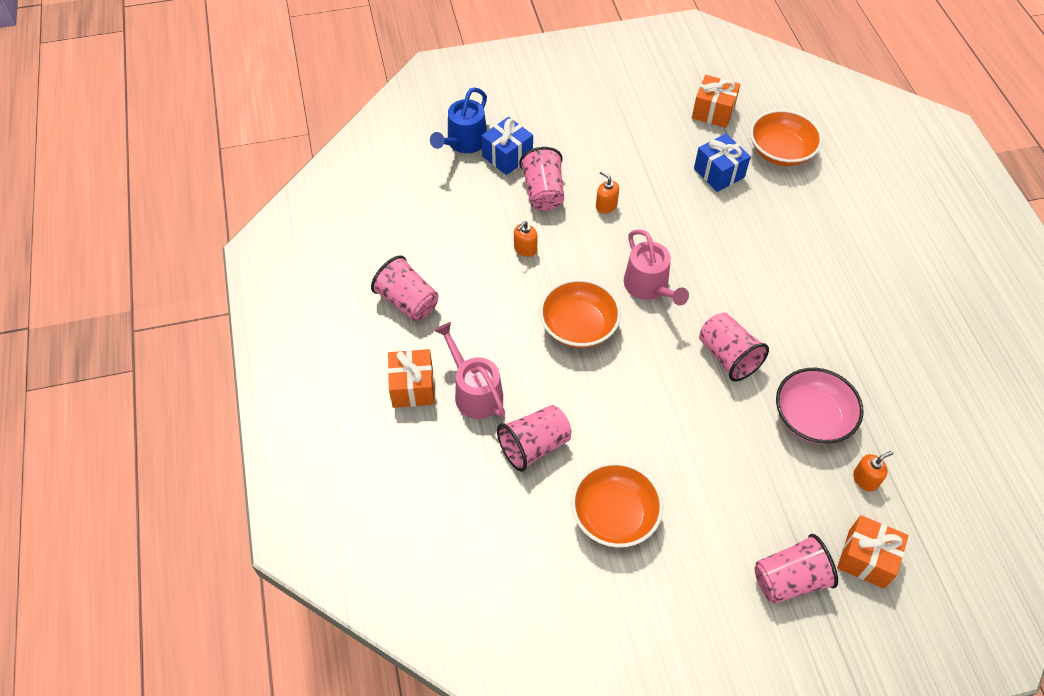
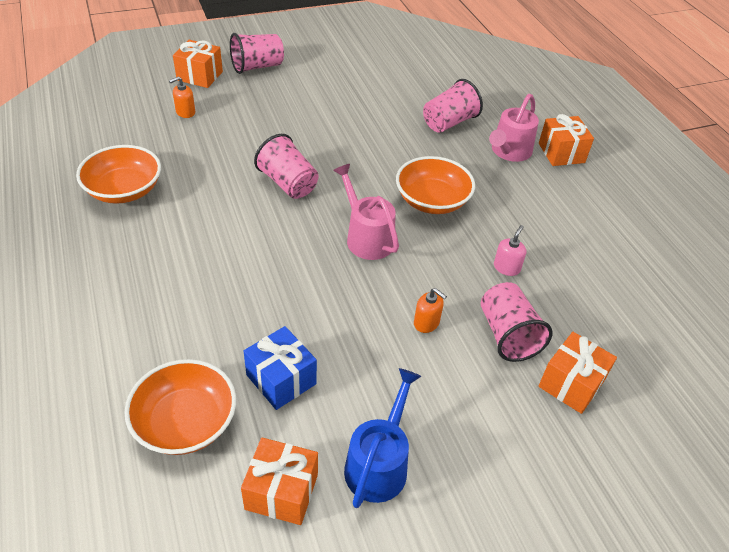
camera: 170 degrees right, 10 degrees down
pink cup [371,255,438,321] -> none
blue watering can [430,87,487,153] -> blue watering can moved to [344,368,421,508]
pink watering can [434,322,505,419] -> pink watering can turned 75 degrees clockwise [489,94,539,162]
blue gift [481,117,533,175] -> orange gift [538,332,617,414]
orange soap dispenser [514,221,538,257] -> pink soap dispenser [494,225,526,276]
orange bowl [571,462,663,548] -> orange bowl moved to [76,145,161,204]
pink bowl [776,368,863,444] -> none

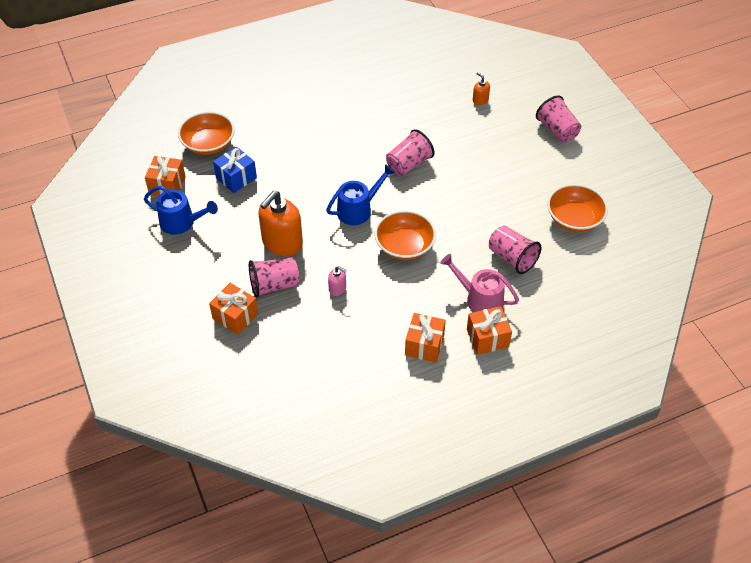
camera: 90 degrees right, 5 degrees up
orange bowl [76,145,161,204] -> orange bowl moved to [547,184,608,232]
orange gift [173,40,223,88] -> orange gift moved to [405,313,446,363]
pink watering can [333,164,399,260] -> blue watering can [326,164,395,225]
orange soap dispenser [414,288,447,333] -> orange soap dispenser [258,191,303,256], size x2.20

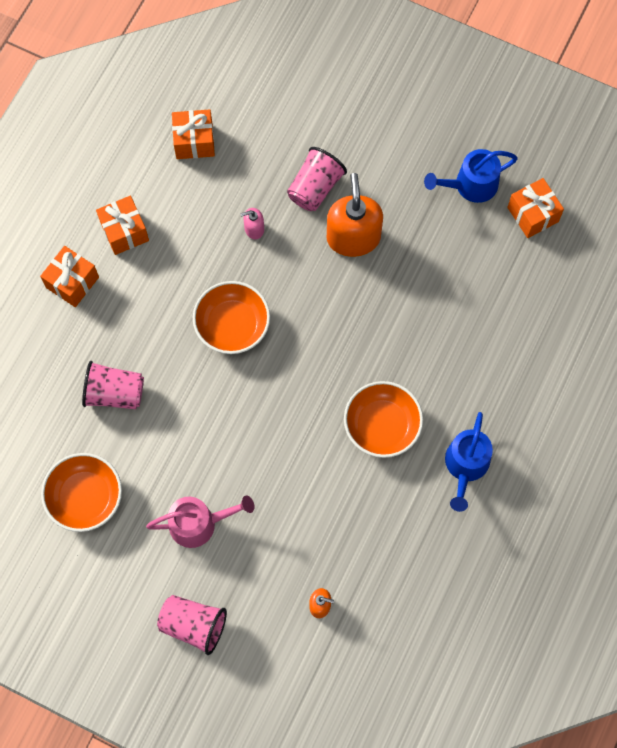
camera: 140 degrees right, 20 degrees up
orange bowl [178,112,235,155] -> orange bowl moved to [344,381,423,458]
orange gift [209,283,258,335] -> orange gift moved to [172,109,215,159]
blue gift [213,147,257,193] -> none
blue watering can [326,164,395,225] -> blue watering can moved to [445,412,493,512]
pink cup [386,129,434,176] -> none
pink watering can [440,254,519,312] -> pink watering can moved to [146,495,255,548]

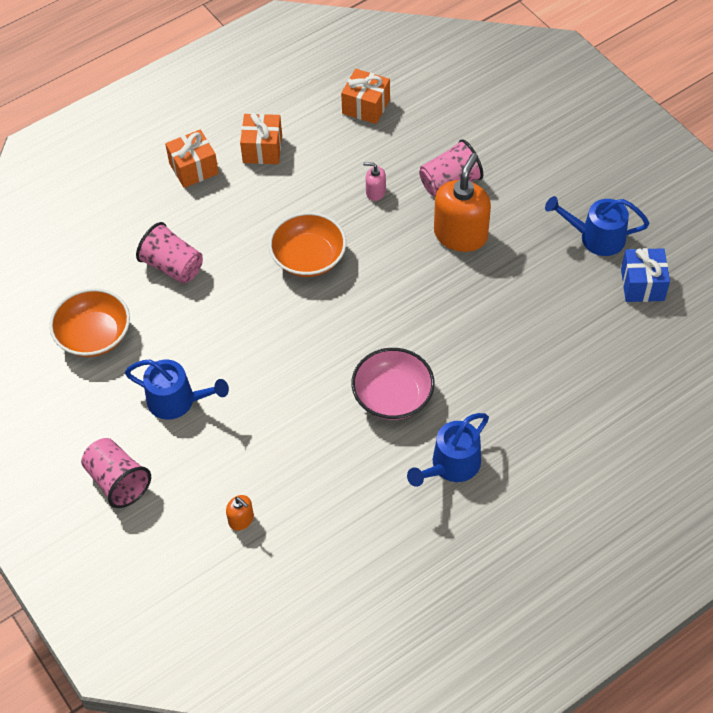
camera: 30 degrees right, 15 degrees down
pink watering can [146,495,255,548] -> blue watering can [125,359,229,420]
orange bowl [344,381,423,458] -> pink bowl [351,348,435,420]
orange gift [507,178,564,238] -> blue gift [621,248,670,302]

